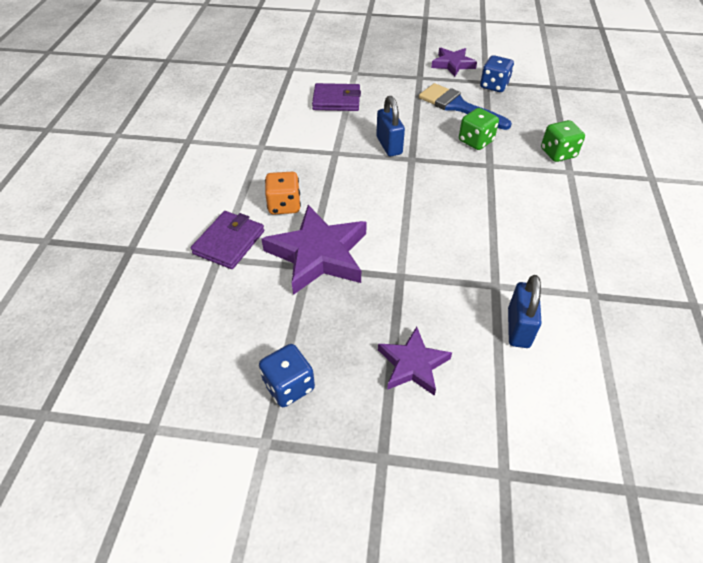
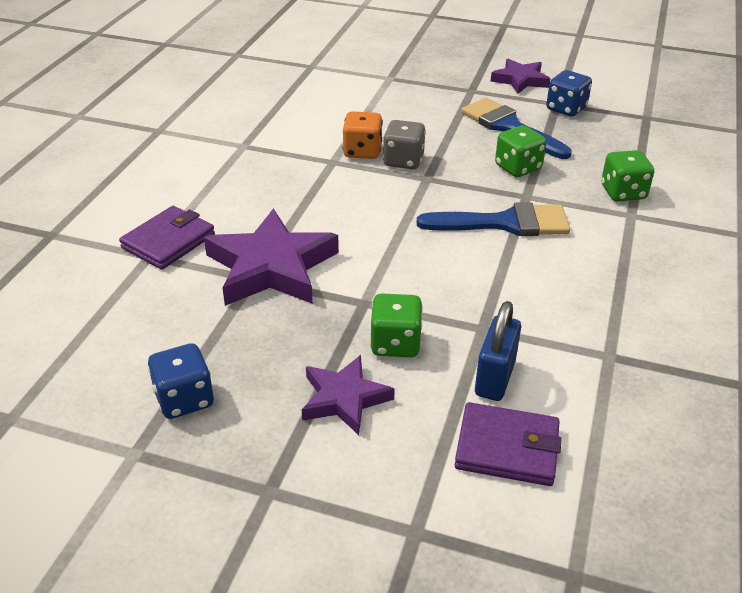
camera: 10 degrees right, 10 degrees down
orange dice [265,172,301,215] -> orange dice moved to [343,111,383,159]
purple wallet [312,83,361,111] -> purple wallet moved to [455,402,562,486]
blue padlock [376,96,405,157] -> grey dice [383,120,426,169]
none -> green dice [370,294,423,357]
none -> blue brush [417,202,570,236]

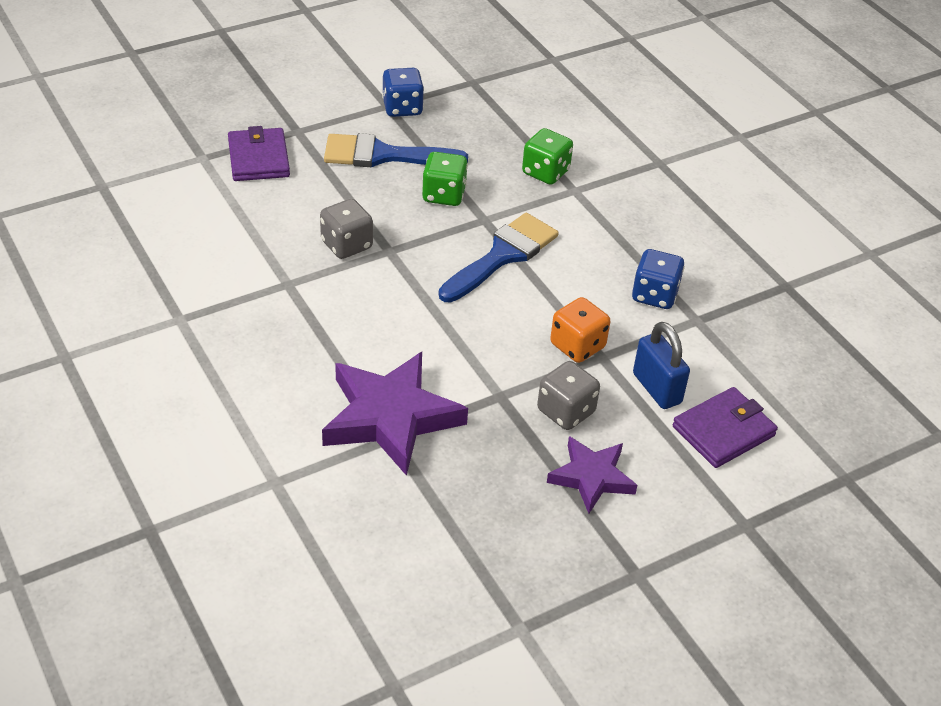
camera: 50 degrees left, 5 degrees up
purple wallet [119,206,215,270] -> purple wallet moved to [228,126,290,181]
blue dice [148,343,214,419] -> blue dice moved to [632,249,685,309]
orange dice [343,111,383,159] -> orange dice moved to [550,297,610,363]
green dice [370,294,423,357] -> grey dice [537,361,600,430]
purple star [491,59,550,94] -> none

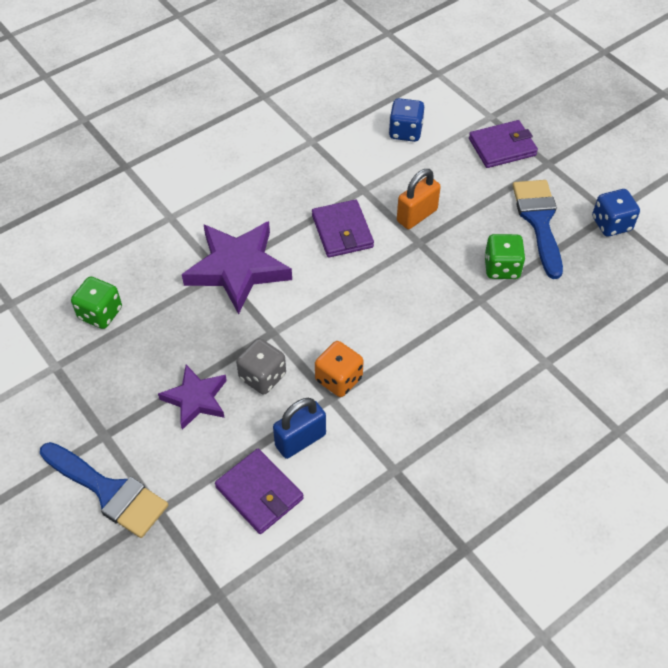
camera: 85 degrees right, 10 degrees up
grey dice [320,199,373,259] -> orange padlock [397,169,441,229]
blue brush [438,213,559,303] -> blue brush moved to [40,442,168,538]
green dice [522,128,573,185] -> green dice moved to [71,277,122,329]
blue dice [632,249,685,309] -> blue dice moved to [389,98,424,142]
none -> purple wallet [312,199,374,258]

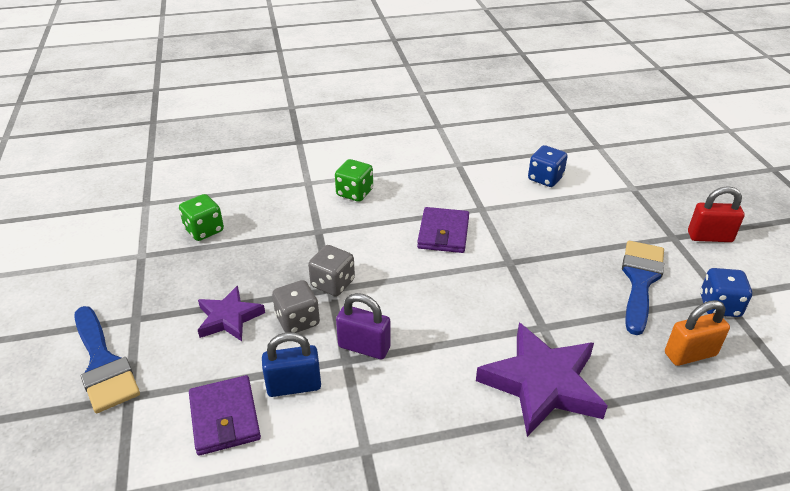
camera: 25 degrees right, 15 degrees down
purple star [182,221,292,314] -> purple star moved to [476,323,608,437]
orange dice [315,341,364,397] -> purple padlock [336,293,391,359]
orange padlock [397,169,441,229] -> orange padlock moved to [665,300,730,366]
purple wallet [469,120,538,168] -> none
green dice [484,234,525,279] -> green dice moved to [335,159,373,202]
none -> grey dice [308,245,355,296]
none -> red padlock [688,186,745,242]

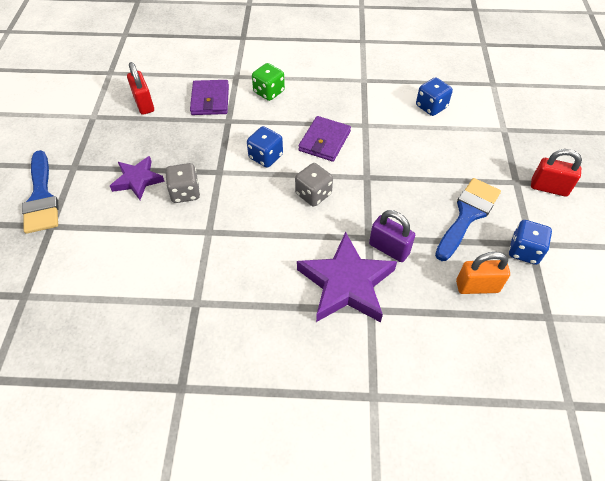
camera: 15 degrees right, 15 degrees up
green dice [179,194,224,241] -> red padlock [127,62,154,115]
purple wallet [189,375,261,456] -> purple wallet moved to [190,80,229,115]
blue padlock [262,332,321,397] -> none
grey dice [308,245,355,296] -> grey dice moved to [295,163,333,206]
purple padlock [336,293,391,359] -> purple padlock moved to [369,210,415,262]
none -> blue dice [247,126,283,168]

